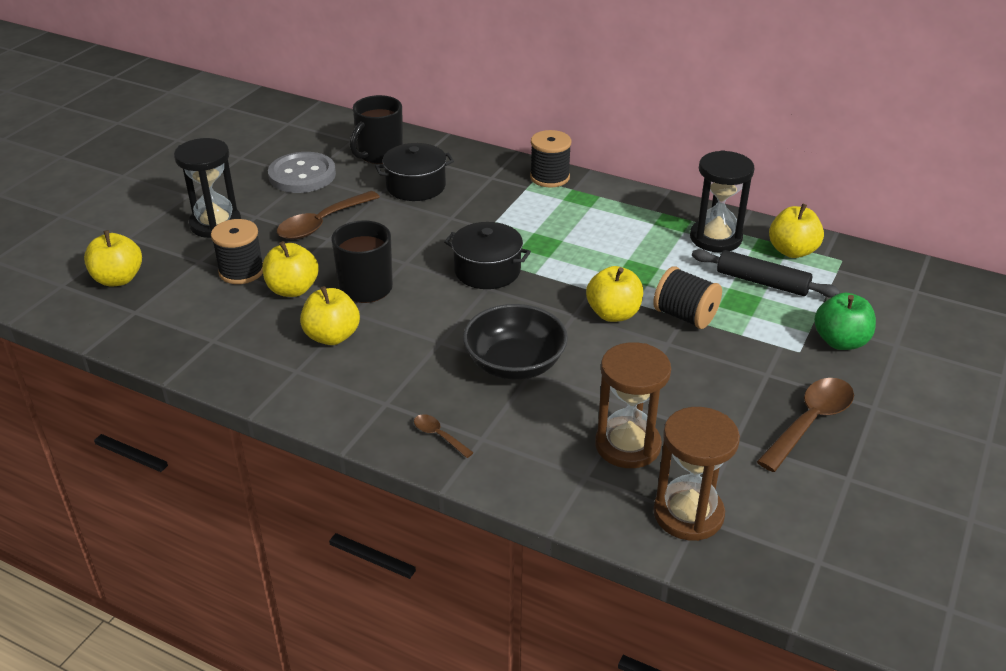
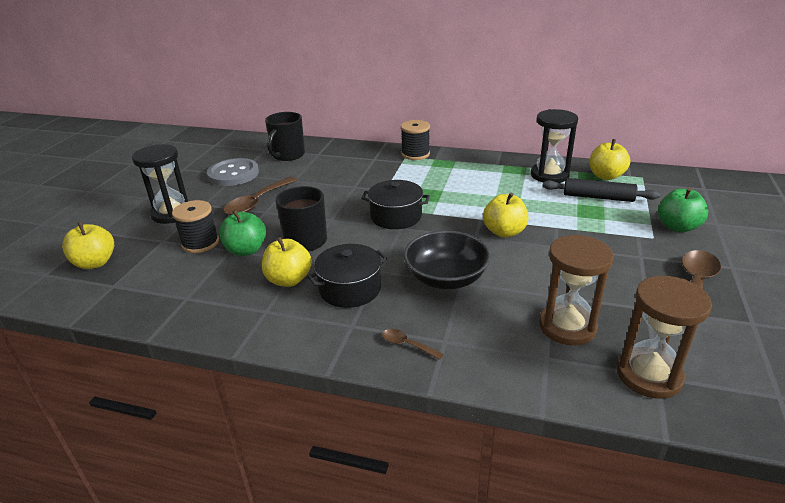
camera: 10 degrees left, 5 degrees down
yellow apple [262,241,319,297] -> green apple [219,210,266,256]
black pot [375,143,454,201] -> black pot moved to [307,244,387,308]
black spool [653,266,722,329] -> none

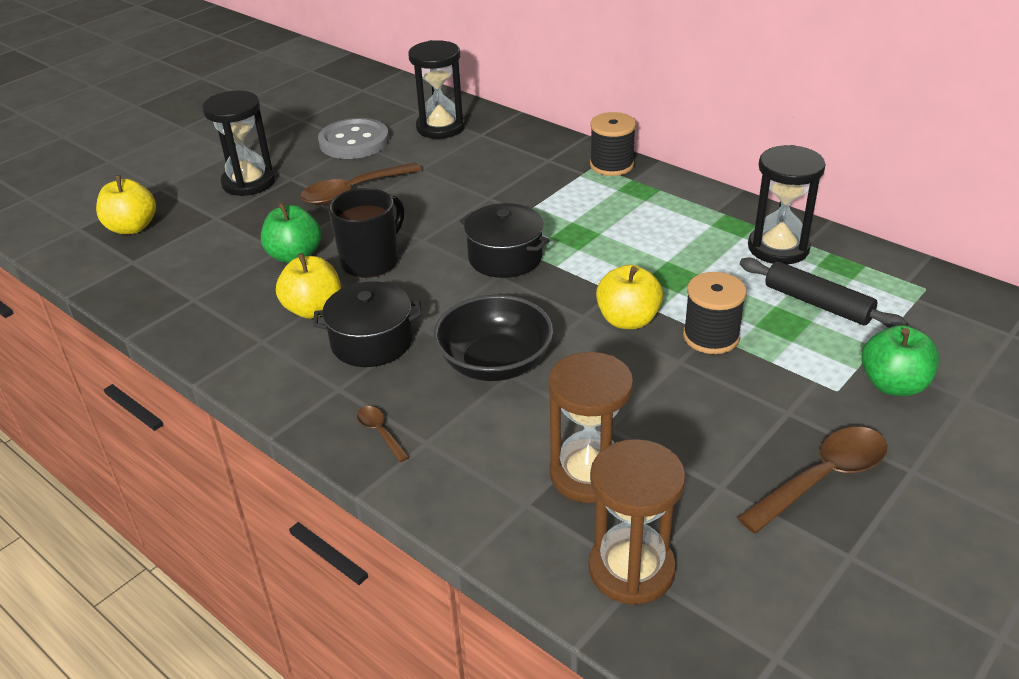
camera: 25 degrees right, 5 degrees up
black spool [172,200,219,253] -> black spool moved to [683,272,746,354]
black mug [265,112,305,161] -> black hourglass [408,40,465,139]
yellow apple [590,139,630,180] -> none

